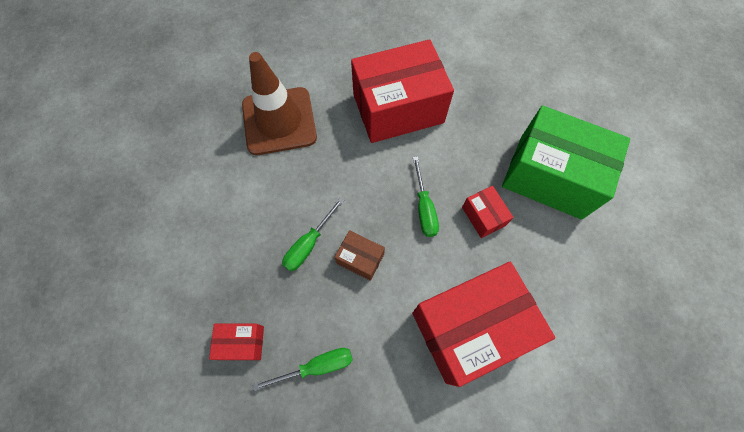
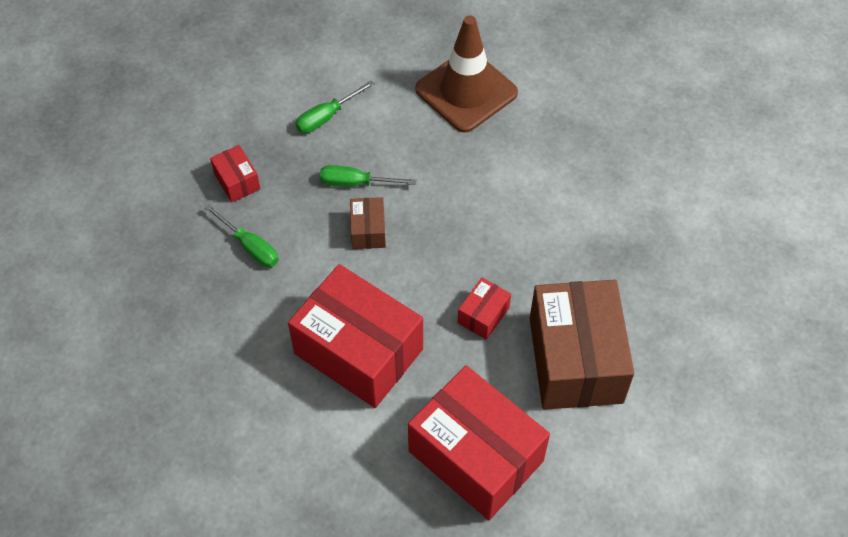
camera: 60 degrees right, 10 degrees down
red box [351,39,454,143] -> red box moved to [408,365,550,520]
green screwdriver [413,156,439,237] -> green screwdriver moved to [295,80,375,133]
green box [502,105,630,220] -> brown box [529,280,634,410]

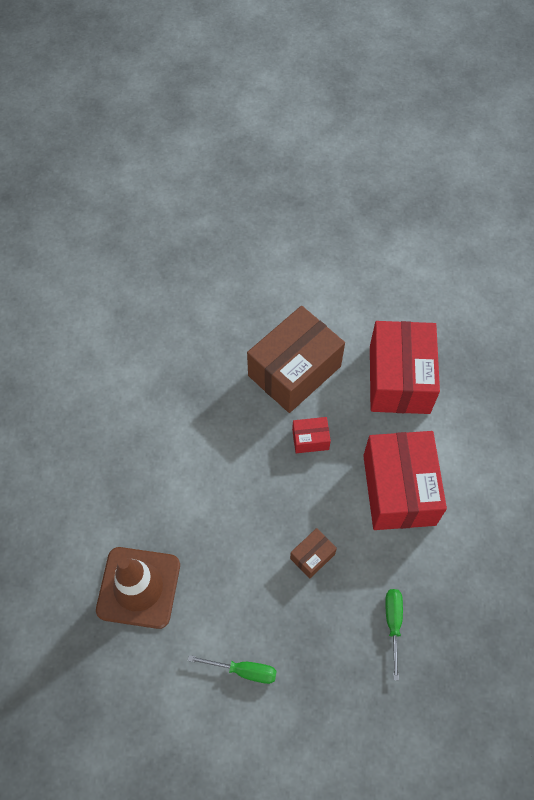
camera: 130 degrees left, 5 degrees up
red box [210,145,260,203] -> none
green screwdriver [320,165,416,187] -> none

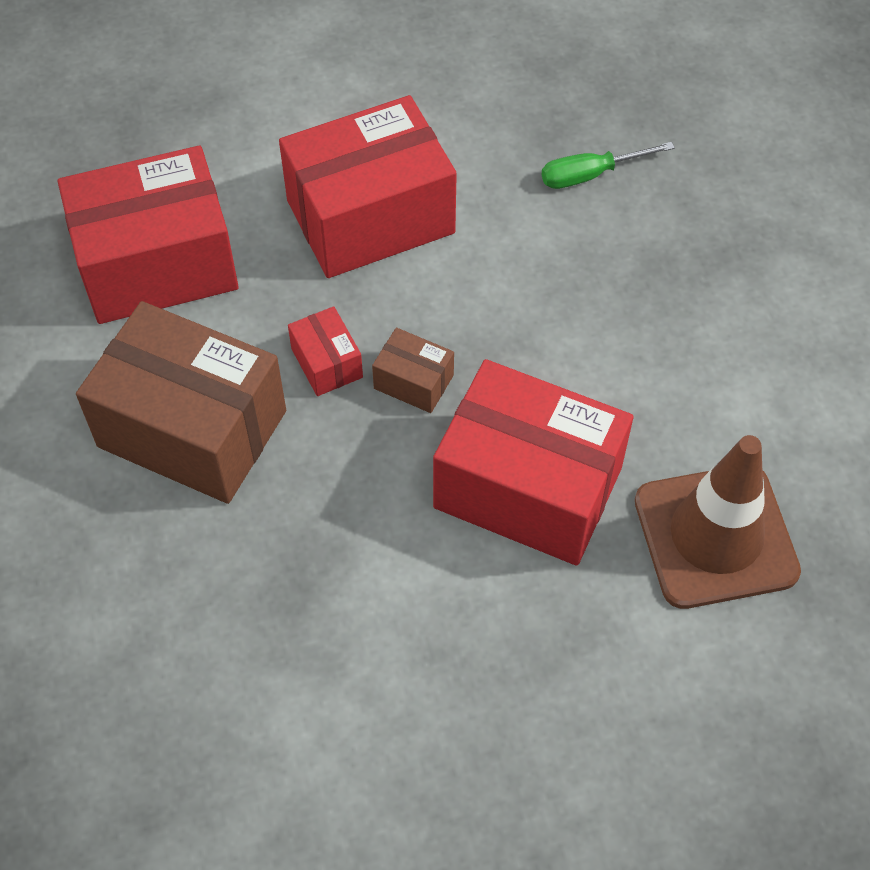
camera: 110 degrees left, 5 degrees down
green screwdriver [188,655,277,684] -> none
brown box [290,528,337,579] -> brown box moved to [372,328,454,413]
none -> red box [433,359,634,566]

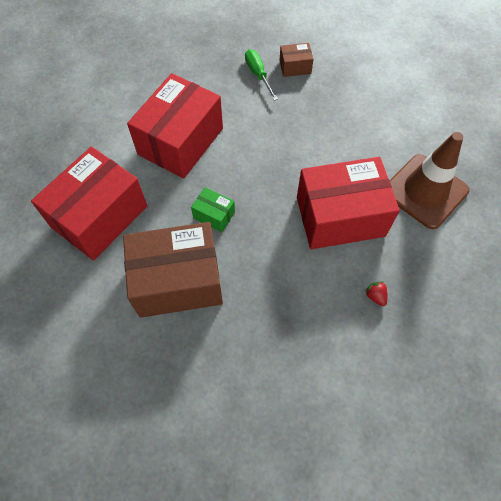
camera: 35 degrees left, 5 degrees up
red box [288,306,363,396] -> green box [191,187,235,232]
brown box [372,328,454,413] -> brown box moved to [279,43,314,77]
green screwdriver [542,142,675,189] -> green screwdriver turned 120 degrees clockwise [245,49,278,101]
none -> red strawberry [364,281,387,306]

